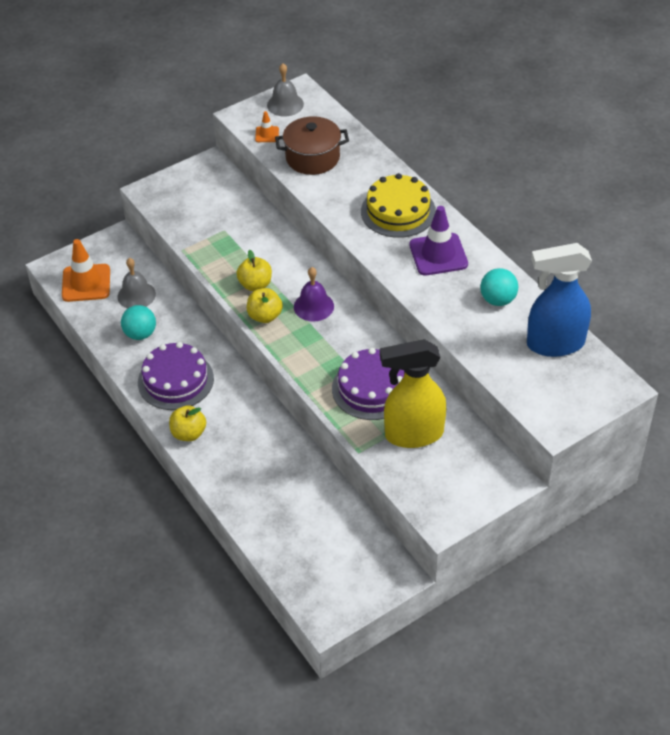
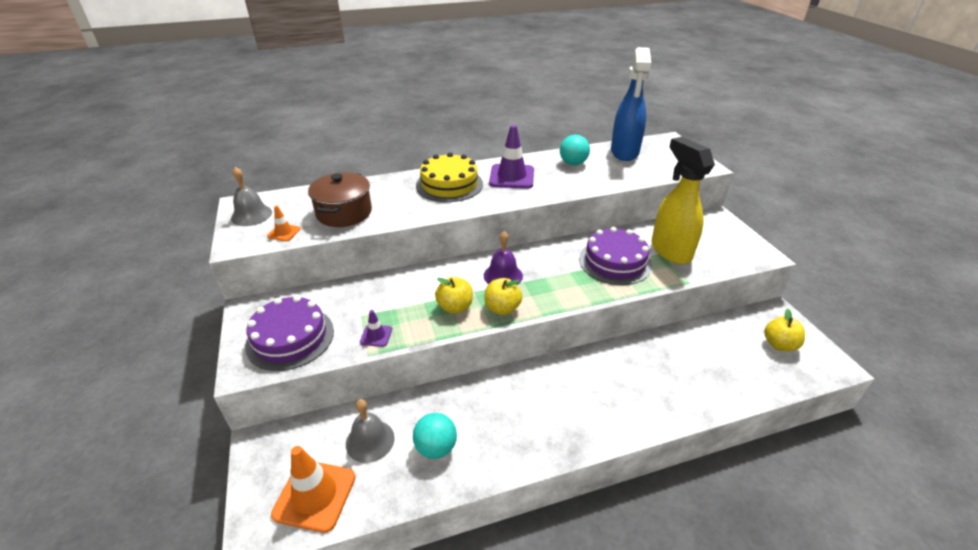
camera: 75 degrees left, 10 degrees down
purple cake [138,342,214,410] -> purple cake moved to [245,295,334,371]
yellow apple [169,405,206,441] -> yellow apple moved to [764,309,805,351]
yellow spray bottle [380,339,446,448] -> yellow spray bottle turned 150 degrees clockwise [651,137,715,264]
none -> purple traffic cone [360,310,392,347]

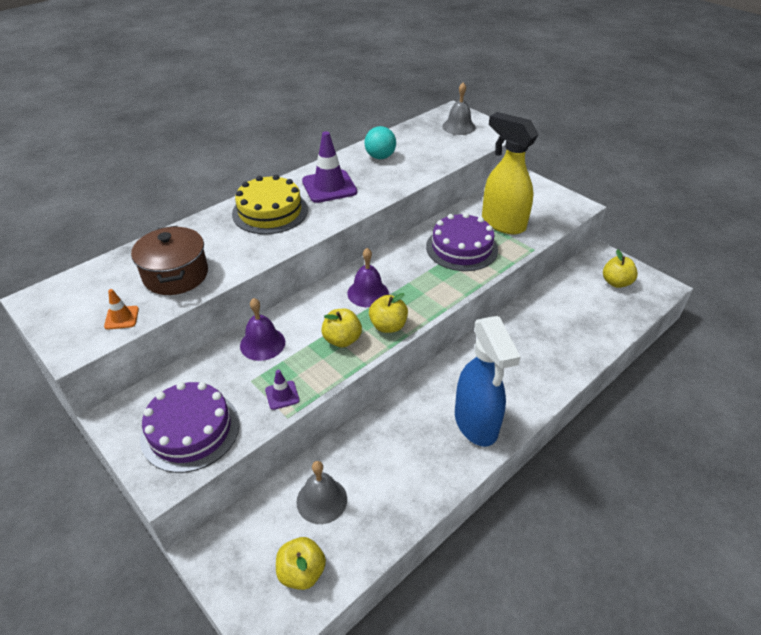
camera: 25 degrees left, 5 degrees up
grey bell [231,167,272,226] -> grey bell moved to [442,83,475,135]
orange traffic cone [271,446,355,533] -> yellow apple [276,537,326,590]
turquoise ball [413,413,457,459] -> none
blue spray bottle [611,47,651,161] -> blue spray bottle moved to [455,316,520,447]
none -> purple bell [240,298,285,361]

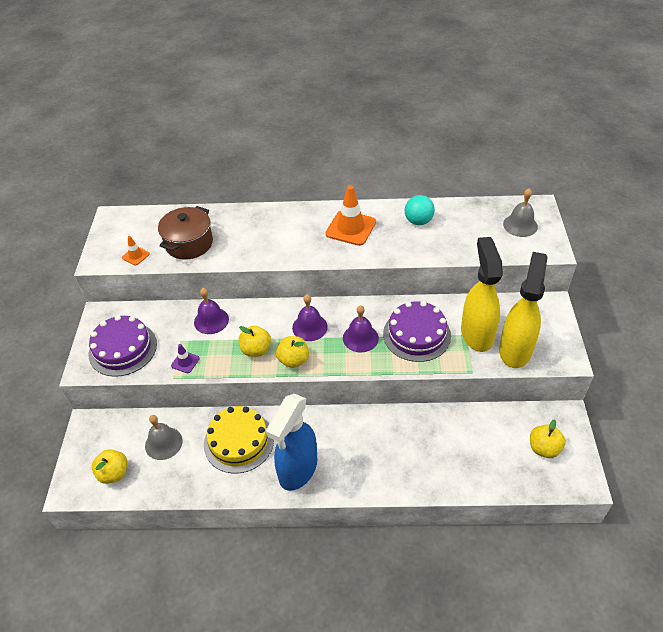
camera: 45 degrees right, 5 degrees up
yellow cake [232,175,308,234] -> yellow cake moved to [204,406,274,473]
purple traffic cone [302,131,357,203] -> orange traffic cone [325,185,376,246]
none -> purple bell [343,305,379,353]
none -> yellow spray bottle [499,252,548,368]

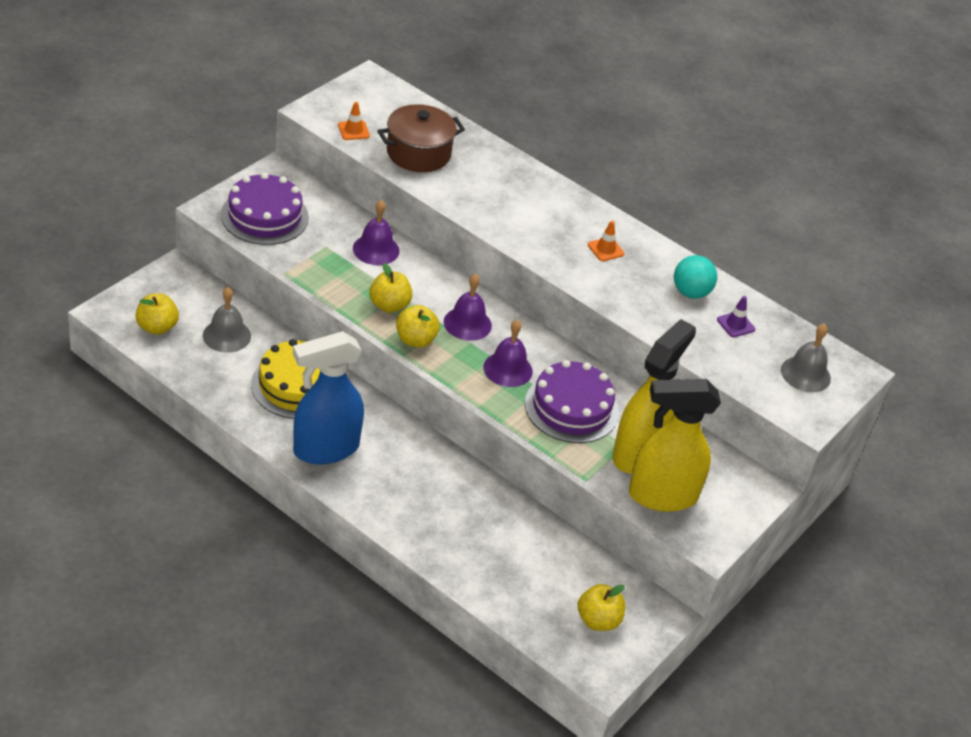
camera: 30 degrees right, 5 degrees down
purple traffic cone [171,344,200,373] -> purple traffic cone moved to [717,296,755,337]
orange traffic cone [325,185,376,246] -> orange traffic cone [588,221,624,261], size x0.49
yellow spray bottle [499,252,548,368] -> yellow spray bottle turned 150 degrees counterclockwise [629,379,721,512]

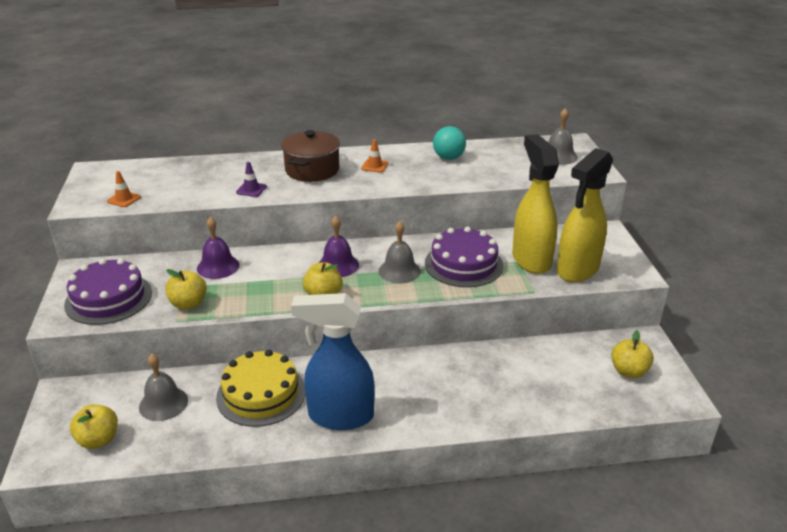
camera: 40 degrees left, 10 degrees down
blue spray bottle [293,331,364,464] -> blue spray bottle turned 75 degrees clockwise [291,293,375,430]
yellow apple [369,263,412,313] -> yellow apple moved to [165,269,207,309]
brown pot [378,104,465,172] -> brown pot moved to [281,130,340,182]
purple bell [483,319,533,387] -> grey bell [378,221,421,284]
purple traffic cone [717,296,755,337] -> purple traffic cone moved to [236,162,267,197]

